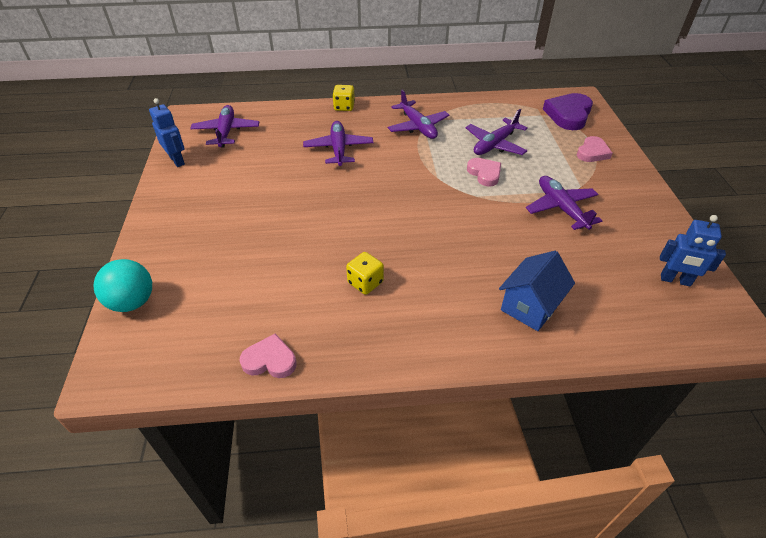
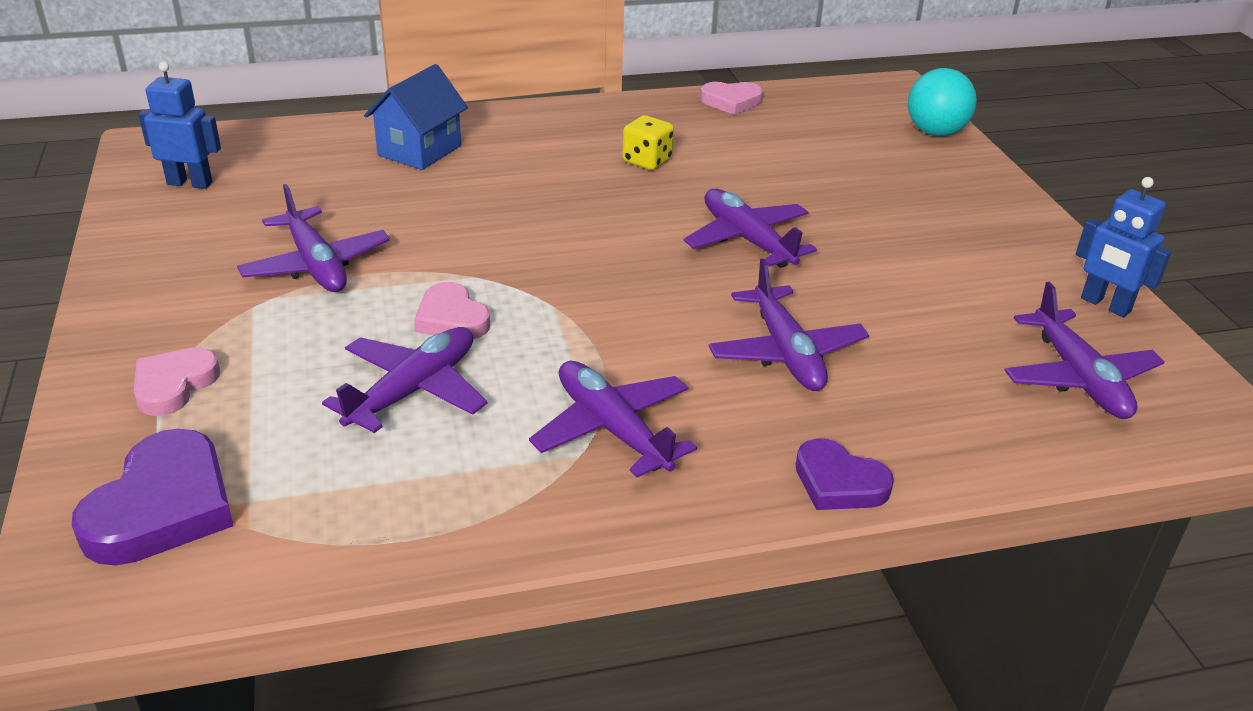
camera: 170 degrees right, 10 degrees down
yellow dice [333,85,355,111] -> purple heart [796,438,894,510]
none -> purple plane [683,189,817,268]

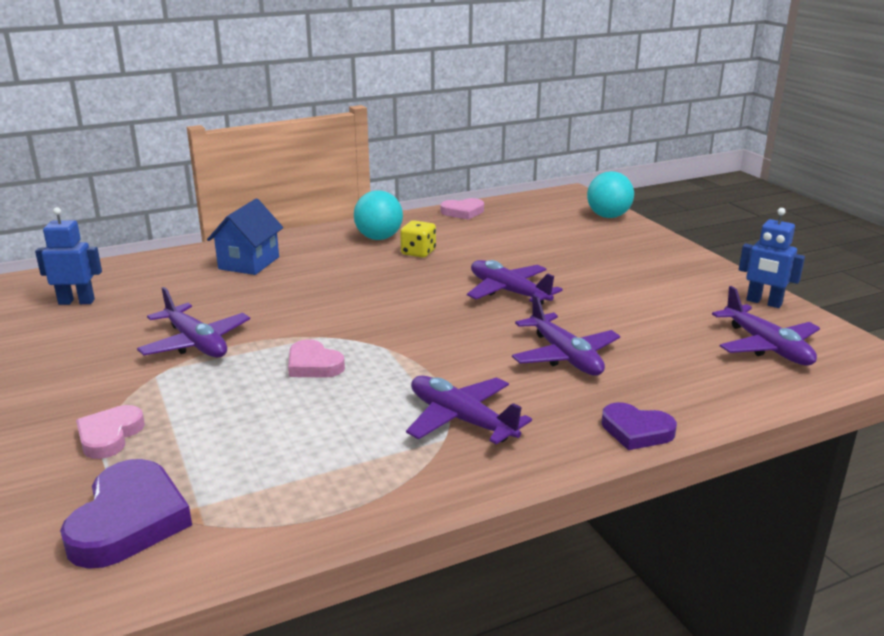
camera: 10 degrees left, 10 degrees down
purple plane [322,327,487,433] -> none
none -> turquoise ball [354,190,403,240]

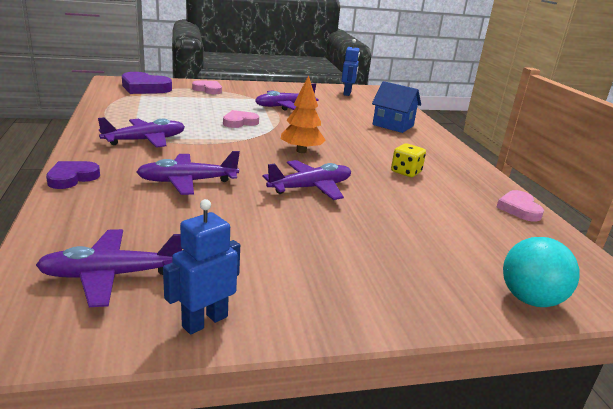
camera: 100 degrees right, 0 degrees up
turquoise ball [354,190,403,240] -> none
none -> orange tree [281,75,326,153]

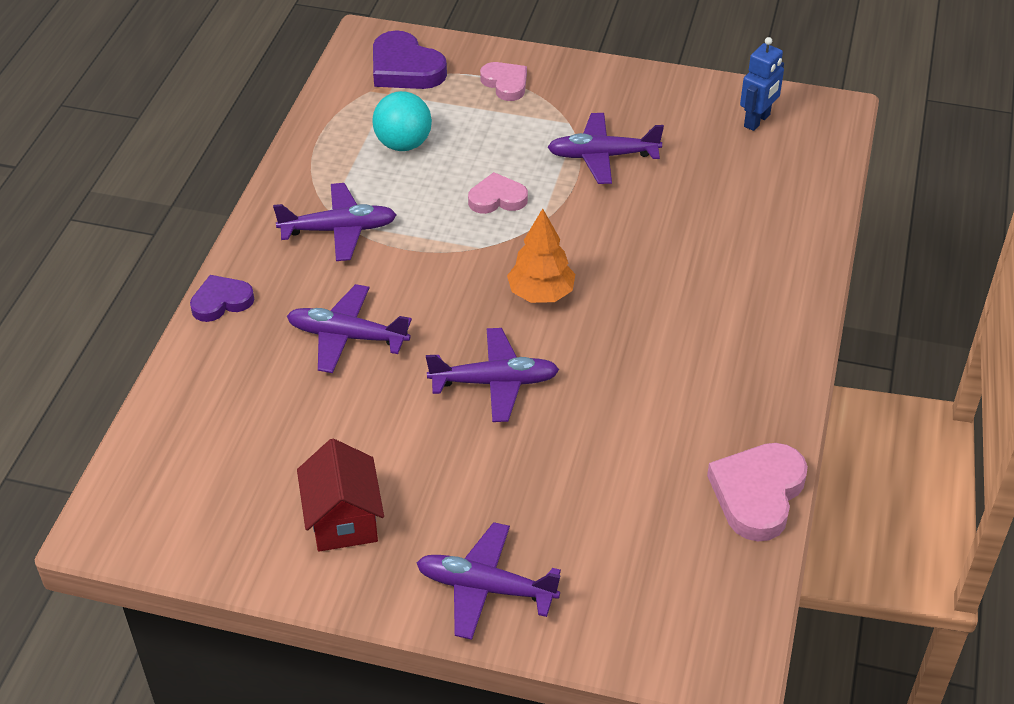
camera: 30 degrees right, 20 degrees up
purple plane [36,229,182,307] -> purple plane moved to [417,522,561,640]
blue robot [163,199,240,335] -> none
blue house [372,81,421,133] -> none
yellow dice [391,143,426,177] -> none
pink heart [496,190,544,222] -> pink heart [707,443,808,541], size x1.59
turquoise ball [503,237,580,307] -> turquoise ball moved to [372,91,432,151]
none -> red house [297,439,384,552]

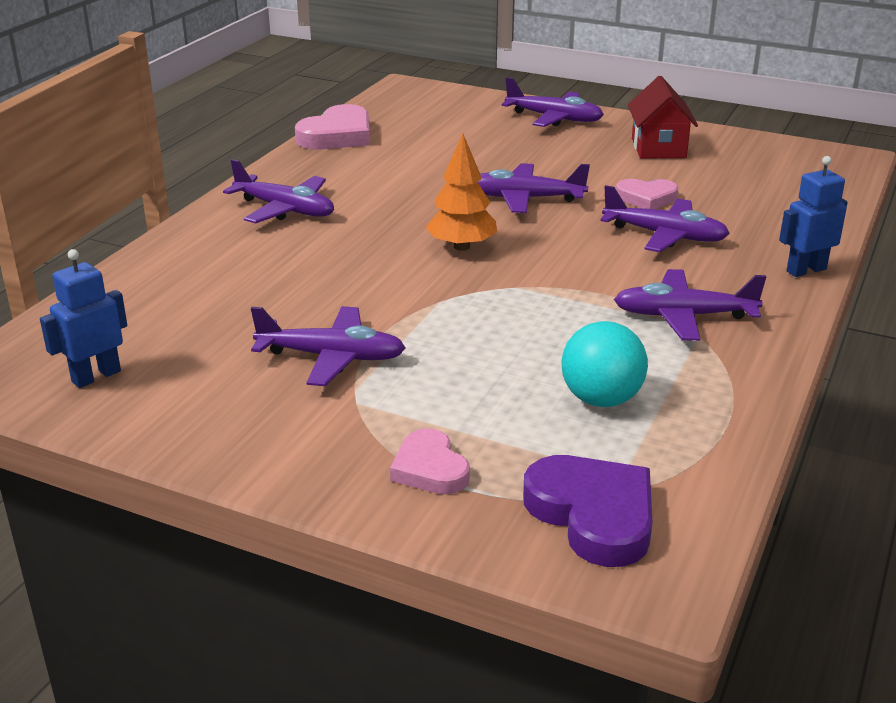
camera: 170 degrees left, 15 degrees down
purple heart [190,275,254,322] -> blue robot [779,156,848,277]
pink heart [468,172,528,214] -> pink heart moved to [616,179,678,209]
none -> purple plane [223,159,334,223]

